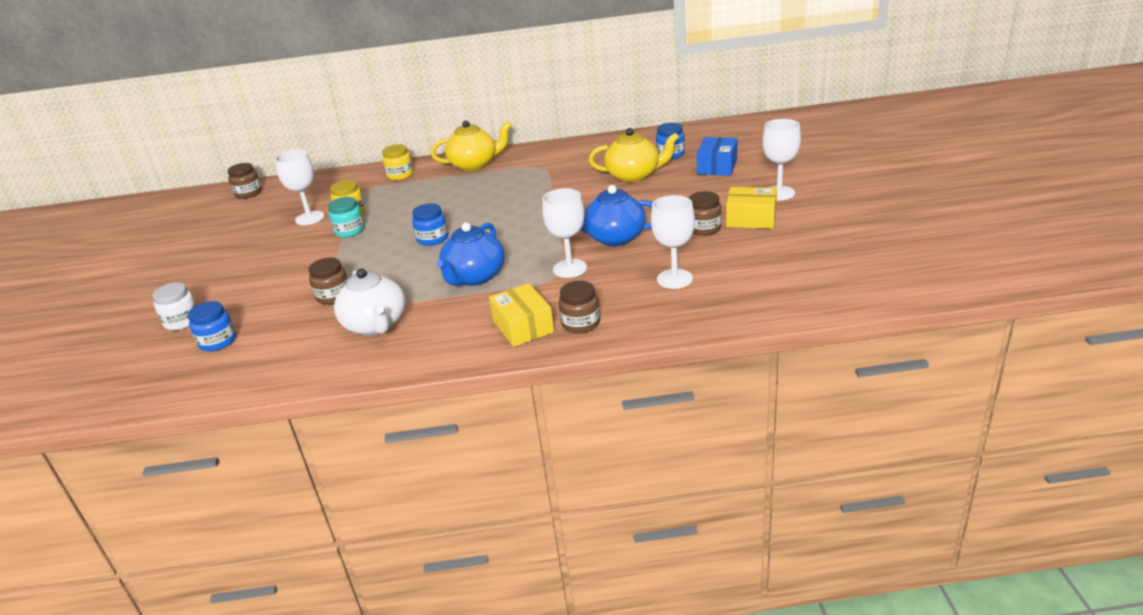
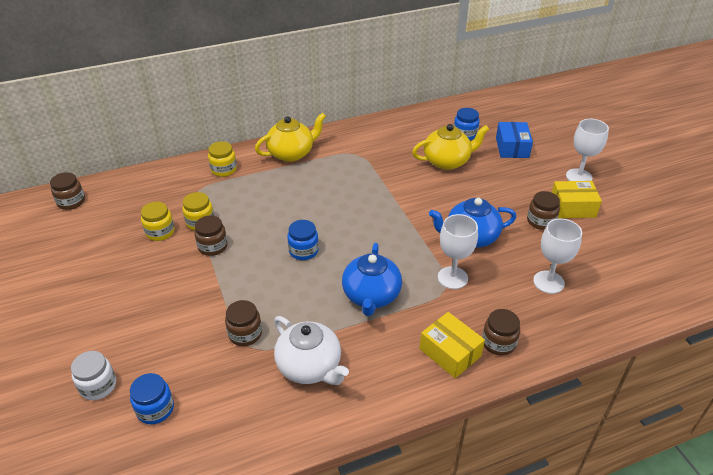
camera: 20 degrees left, 10 degrees up
white goblet [275,150,324,225] -> yellow jar [141,201,174,241]
turquoise jar [328,197,364,238] -> brown jar [194,216,228,256]

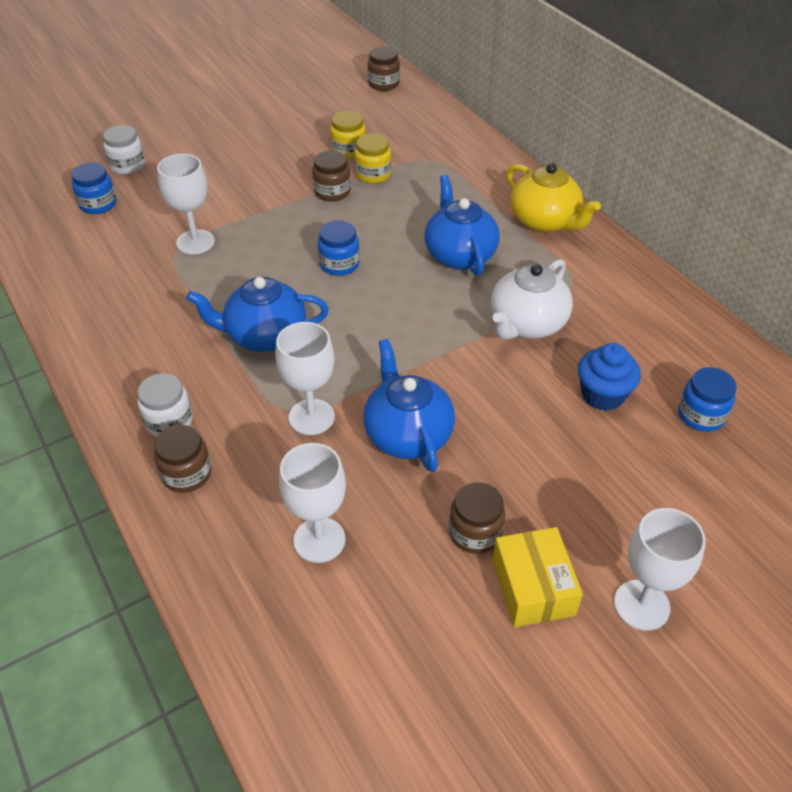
camera: 80 degrees right, 5 degrees up
yellow jar [208,141,237,177] -> none
brown jar [225,300,262,346] -> white goblet [157,154,215,255]
white teapot [274,316,349,385] -> white teapot moved to [491,259,573,340]
yellow teapot [412,124,489,170] -> blue cupcake [578,343,641,411]
yellow box [420,312,485,378] -> white jar [138,373,193,437]
blue box [496,122,533,158] -> none
none -> blue teapot [424,175,500,276]

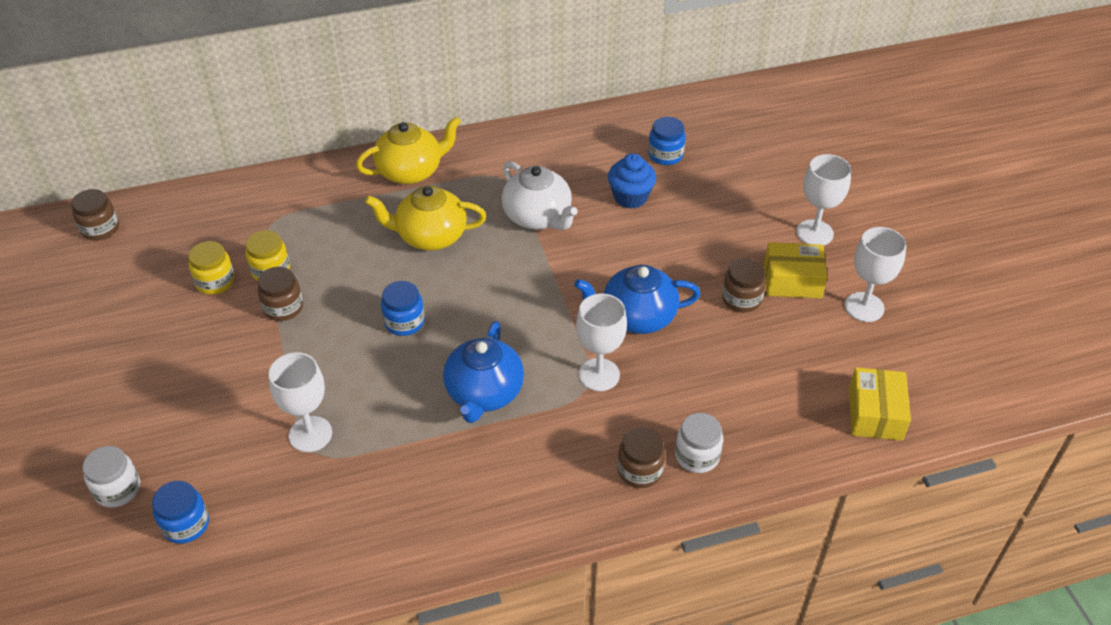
camera: 75 degrees left, 0 degrees up
white jar [138,373,193,437] -> white jar moved to [675,413,723,473]
white goblet [279,443,346,563] -> white goblet moved to [844,227,907,322]
blue teapot [424,175,500,276] -> yellow teapot [365,186,486,251]
none -> yellow box [849,367,911,441]

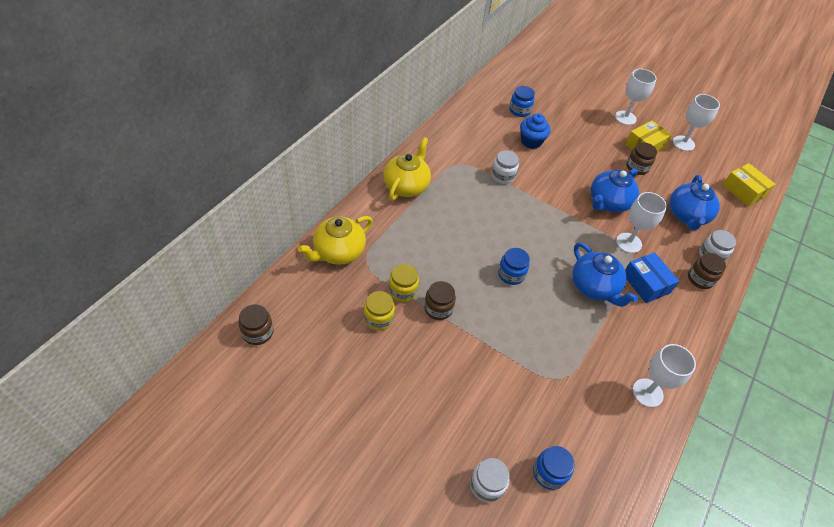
camera: 45 degrees left, 5 degrees up
white goblet [269,352,332,452] -> white goblet moved to [633,344,696,407]
yellow teapot [365,186,486,251] -> yellow teapot moved to [298,216,373,265]
white teapot [502,161,578,230] -> white jar [491,150,519,184]
none -> blue box [625,252,679,303]
none -> blue teapot [669,175,720,231]

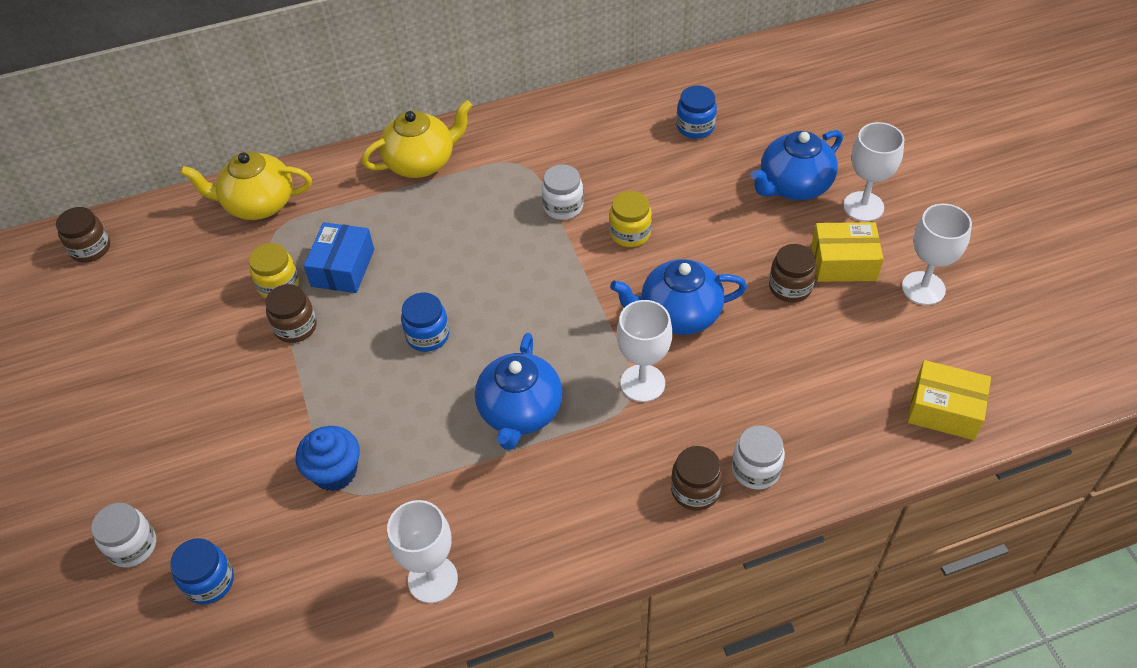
camera: 45 degrees right, 0 degrees up
yellow jar [364,291,395,331] -> yellow jar moved to [609,191,652,247]
blue cupcake [520,113,551,149] -> blue cupcake moved to [296,426,360,491]
blue box [625,252,679,303] -> blue box moved to [304,222,374,293]
blue teapot [669,175,720,231] -> blue teapot moved to [750,130,843,200]
yellow box [723,163,776,206] -> yellow box turned 75 degrees counterclockwise [908,360,991,440]

